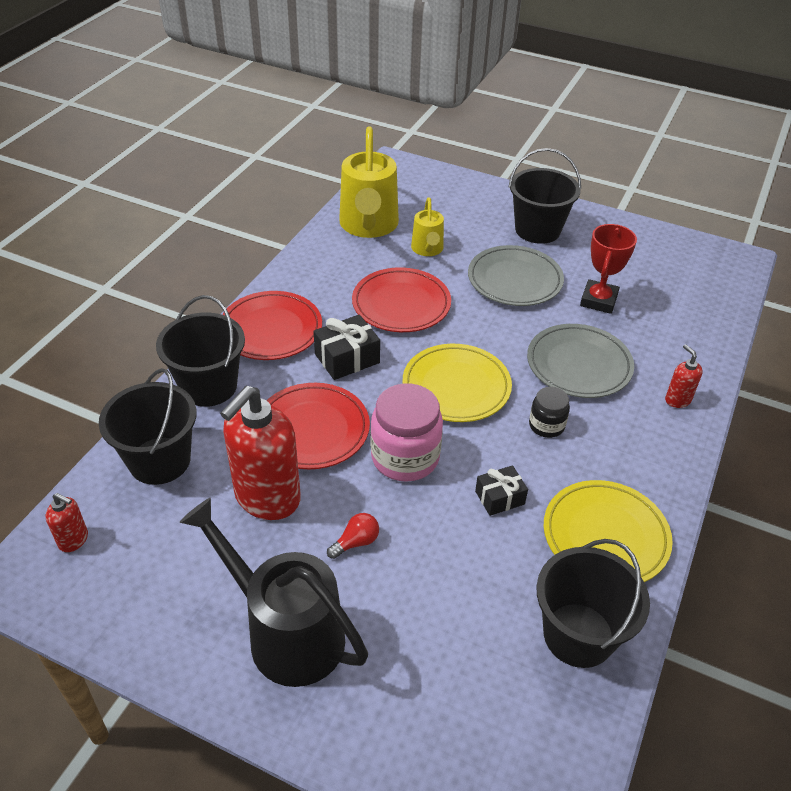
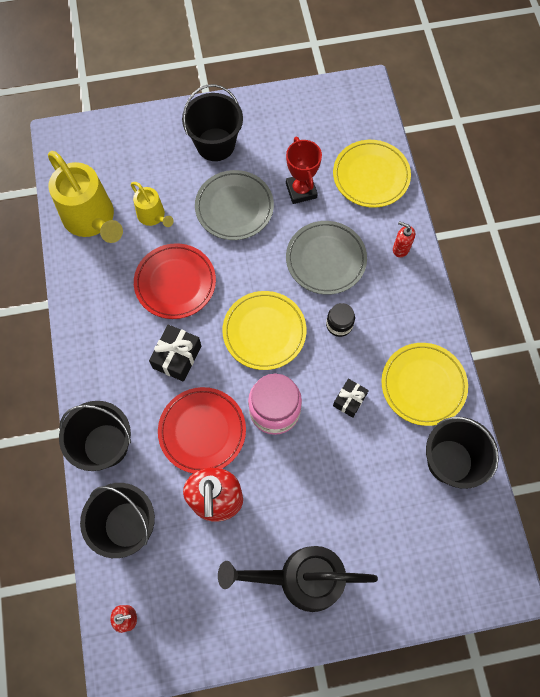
camera: 35 degrees left, 25 degrees up
red plate [222,291,322,360] -> none
red light bulb [327,513,379,559] -> none
none -> yellow plate [333,140,411,208]

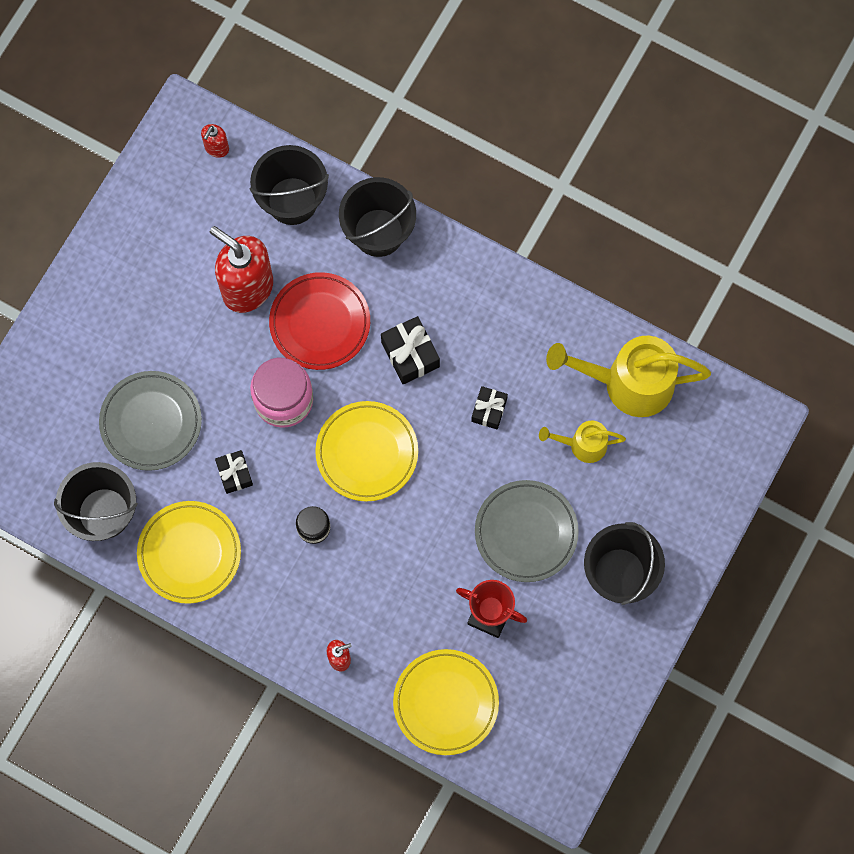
camera: 130 degrees right, 5 degrees up
red plate [134,243,216,319] -> black gift [471,386,508,429]
black watering can [218,546,378,612] -> none
grey plate [286,221,367,295] -> grey plate moved to [99,371,202,471]

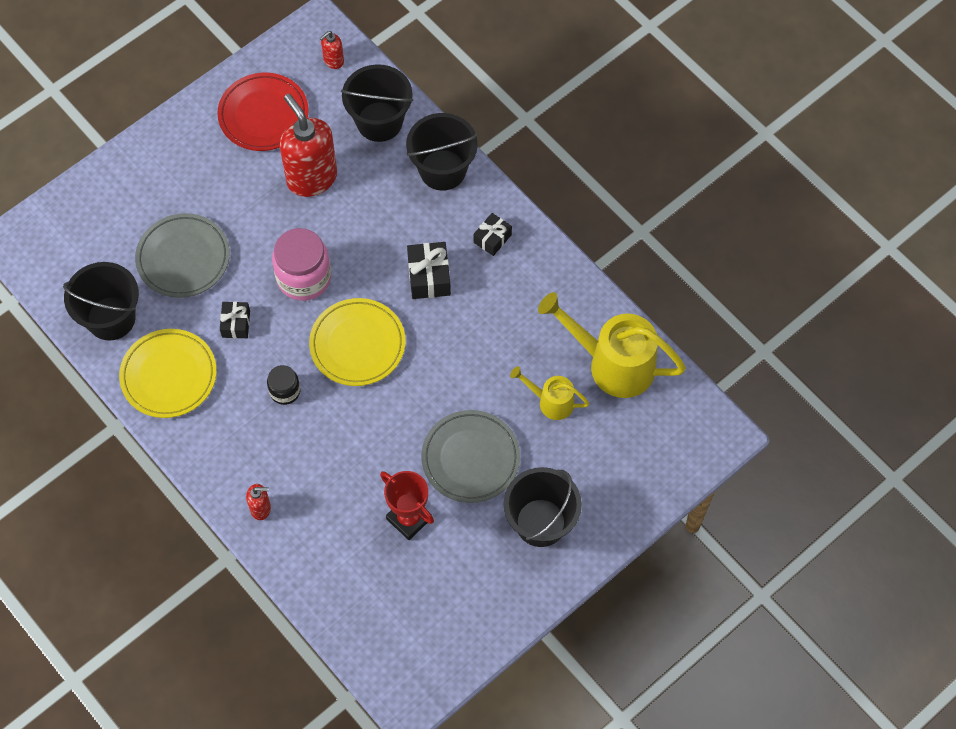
camera: 20 degrees right, 10 degrees down
red plate [269,272,370,370] -> red plate moved to [217,73,309,151]
yellow plate [393,649,499,755] -> none
black gift [471,386,508,429] -> black gift moved to [474,213,512,256]

